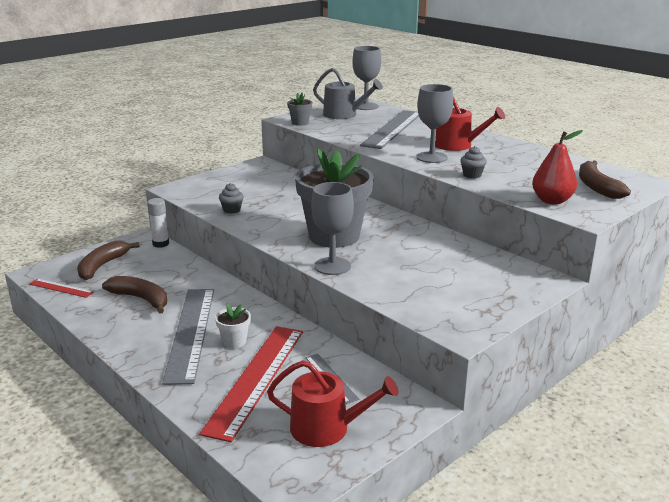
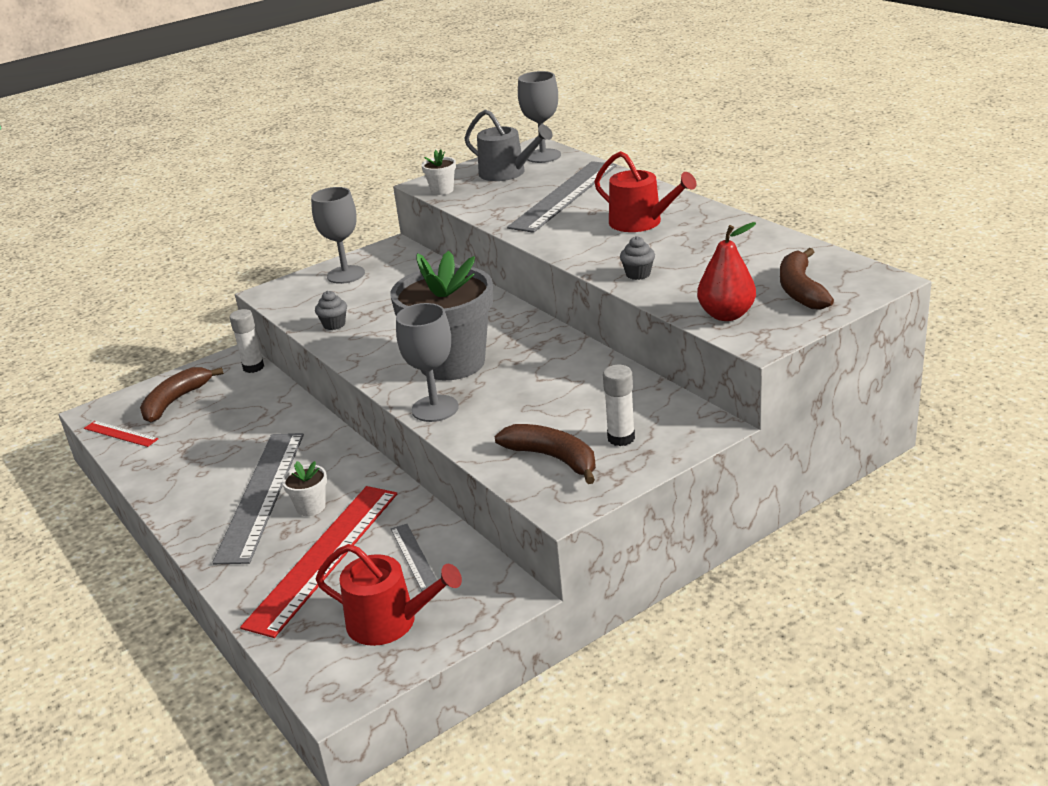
camera: 10 degrees right, 5 degrees up
brown banana [102,276,167,314] -> brown banana moved to [495,424,596,484]
grey flower pot [287,93,312,126] -> white flower pot [421,150,456,195]
grey goblet [416,84,453,163] -> grey goblet moved to [311,187,365,284]
none -> white glue stick [603,365,635,446]

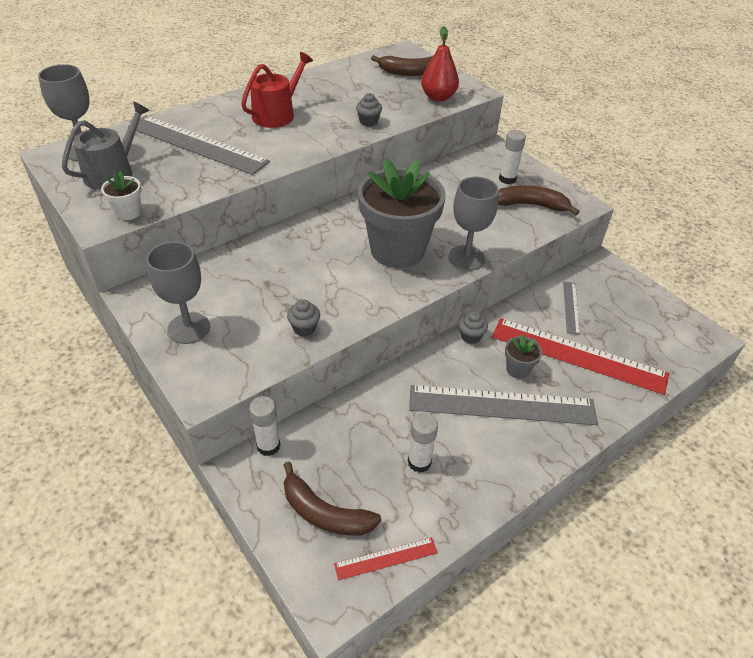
camera: 95 degrees left, 15 degrees up
red ruler [84,421,158,447] -> red ruler turned 45 degrees clockwise [334,537,438,580]
white flower pot [282,461,327,516] -> grey flower pot [505,334,542,379]
red watering can [315,544,462,646] -> none
grey ruler [391,524,437,591] -> grey ruler turned 60 degrees counterclockwise [563,282,580,335]
brown banana [495,424,596,484] -> brown banana turned 60 degrees clockwise [498,185,580,215]
none -> white glue stick [408,413,438,473]
none -> grey cupcake [459,311,488,344]

